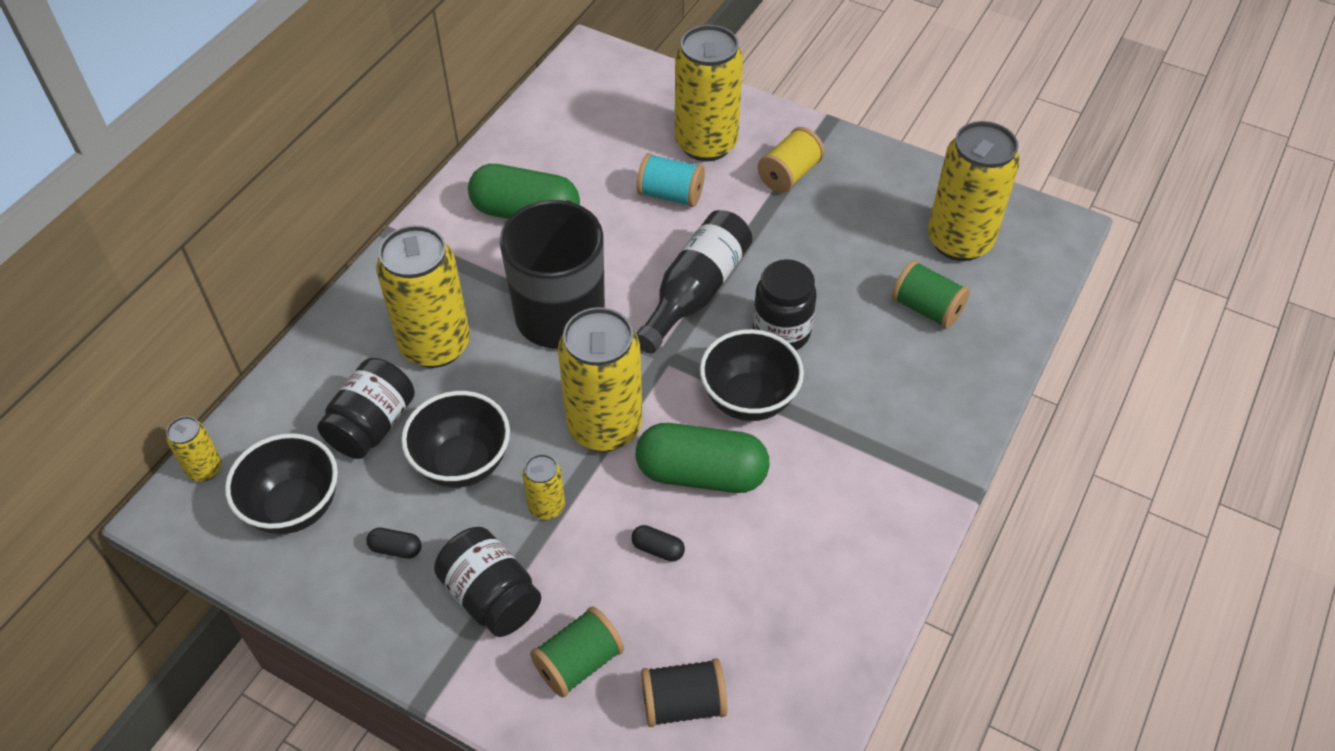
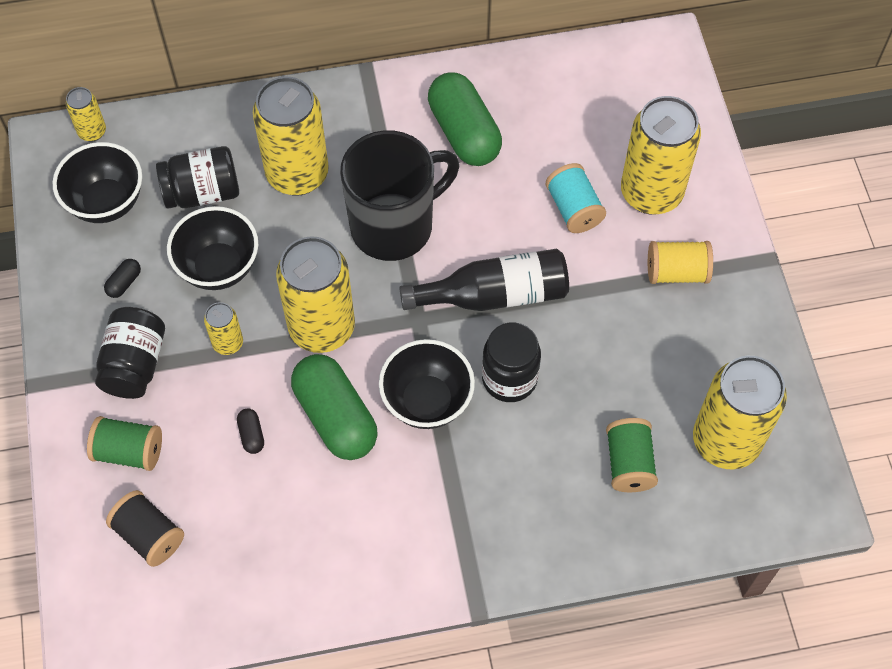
camera: 50 degrees right, 10 degrees up
black capsule [366,528,422,559] -> black capsule turned 60 degrees clockwise [104,259,141,298]

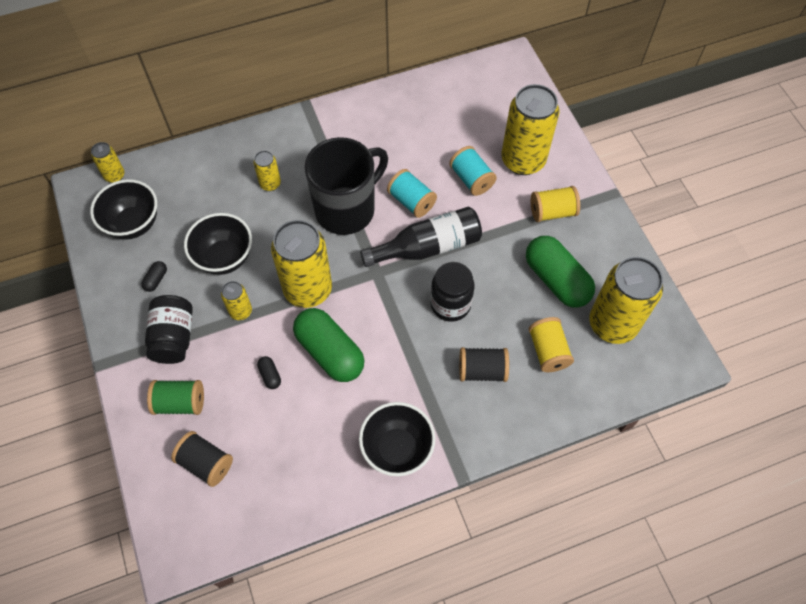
camera: 10 degrees left, 0 degrees up
black jar [156,146,239,209] -> none
yellow can [253,77,329,196] -> yellow can [254,150,281,191], size x0.47
black bowl [379,339,475,429] -> black bowl moved to [359,402,435,476]
green capsule [428,72,502,166] -> green capsule moved to [526,236,595,308]
green spool [606,418,658,492] -> yellow spool [528,317,574,372]
none -> turquoise spool [387,169,437,218]
none -> black spool [459,347,509,382]

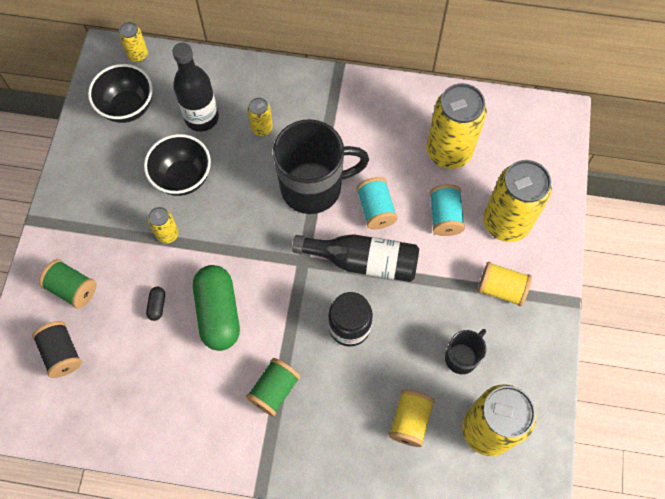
camera: 30 degrees right, 5 degrees up
black capsule [141,261,167,292] -> none
black jar [145,295,193,364] -> none
yellow can [271,220,332,308] -> yellow can moved to [426,83,487,169]
black bowl [359,402,435,476] -> none
black spool [459,347,509,382] -> none
green capsule [526,236,595,308] -> black mug [445,329,487,374]
none -> black bottle [172,43,219,132]
none -> green spool [246,358,300,416]

